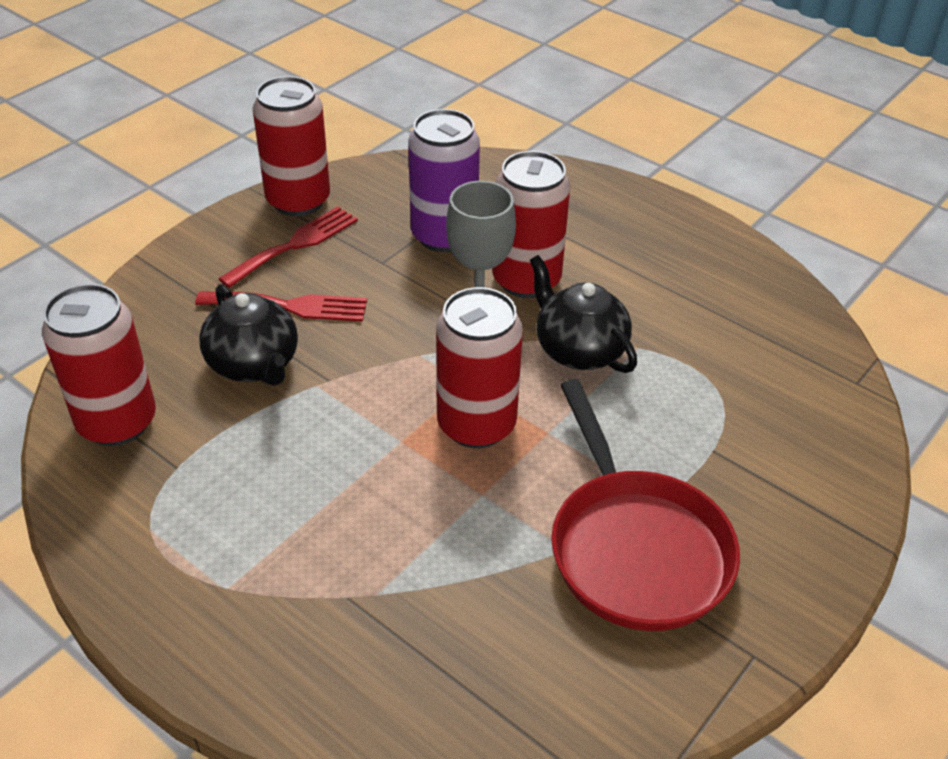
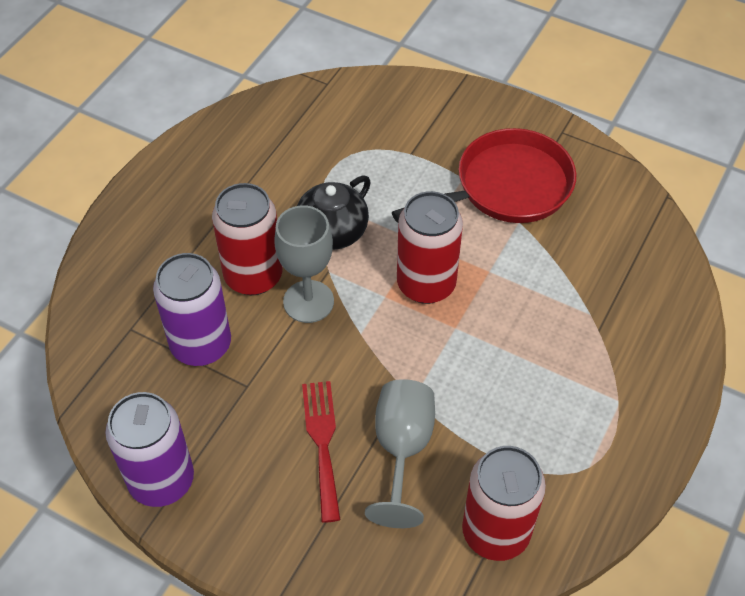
camera: 100 degrees left, 10 degrees up
black teapot [199,284,298,386] -> grey goblet [365,379,435,528]
red fork [218,206,358,288] -> none
red can [253,76,330,216] -> purple can [105,392,194,507]

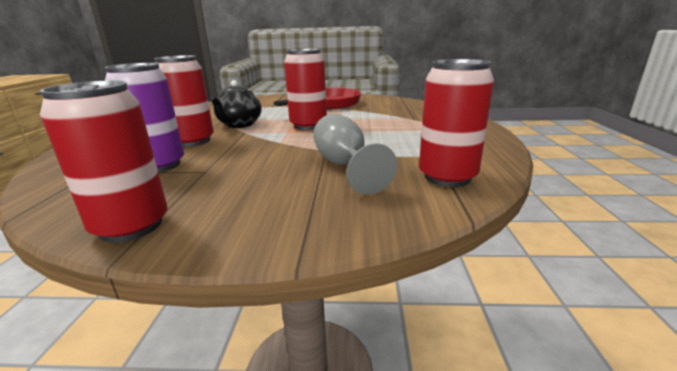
camera: 25 degrees left, 30 degrees down
purple can [105,392,194,507] -> red can [40,80,168,243]
grey goblet [274,205,334,323] -> none
red fork [302,381,341,523] -> none

